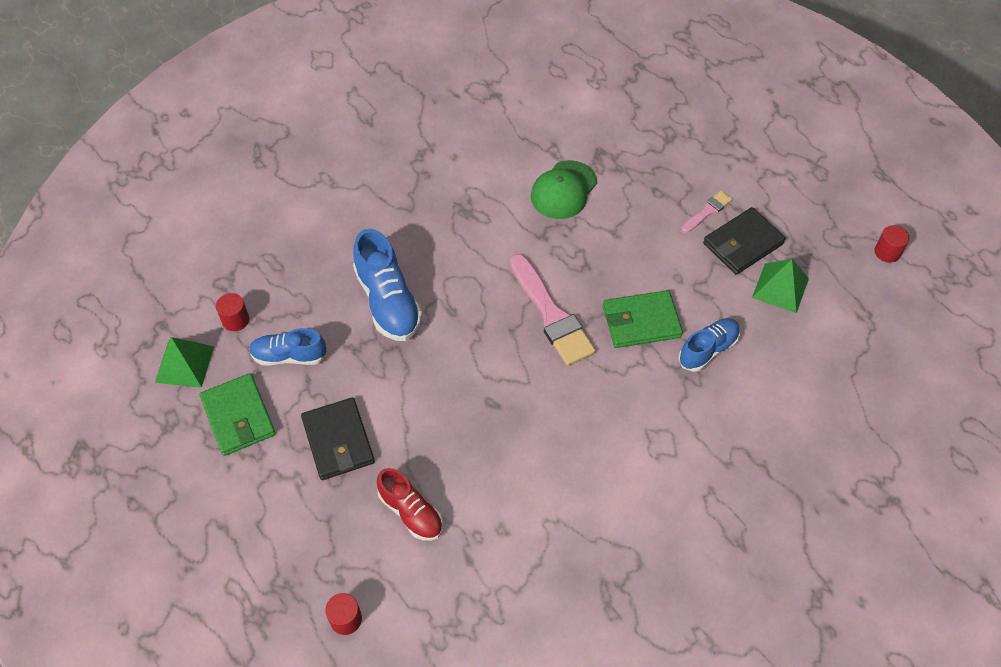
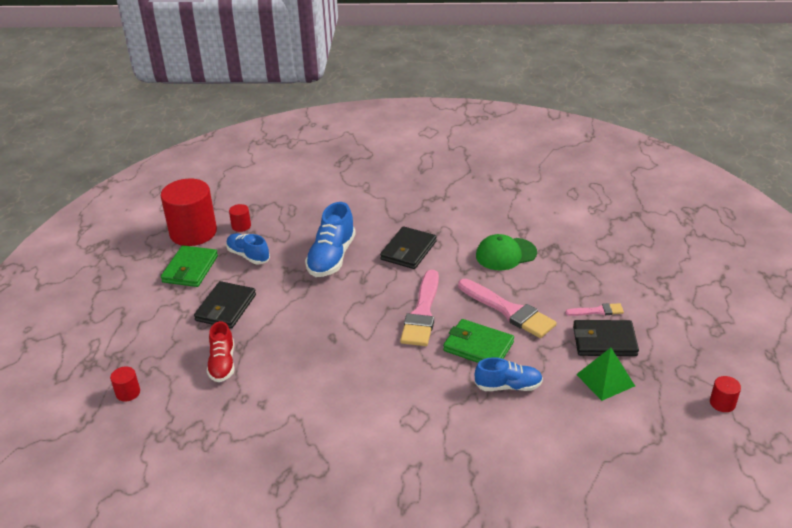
camera: 40 degrees right, 20 degrees down
green pyramid [155,337,214,388] -> red cylinder [161,179,217,246]
none -> black wallet [380,226,437,269]
none -> pink brush [458,279,557,338]

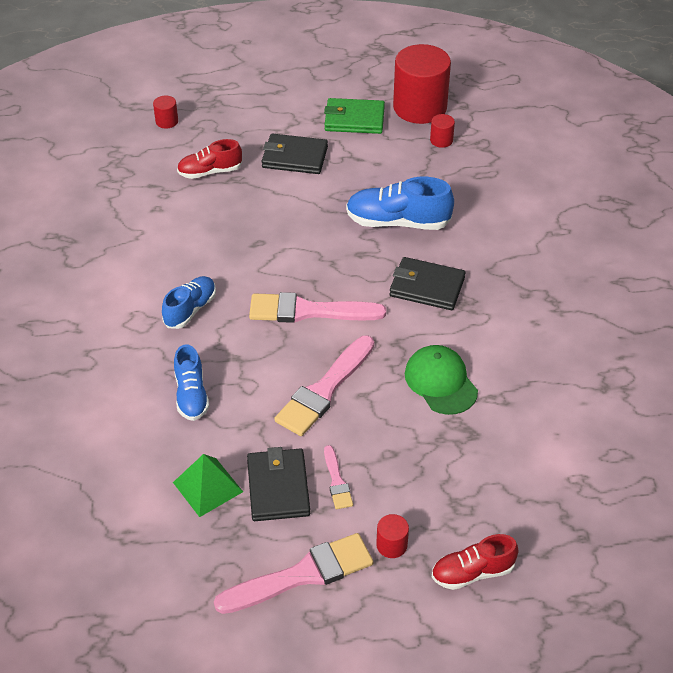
camera: 80 degrees right, 10 degrees up
blue shoe [226,233,270,264] -> blue shoe moved to [162,276,216,329]
green wallet [443,319,514,363] -> none
red cylinder [710,376,741,412] -> red cylinder moved to [376,514,409,558]
none -> pink brush [214,533,373,614]
none -> red shoe [432,534,518,590]

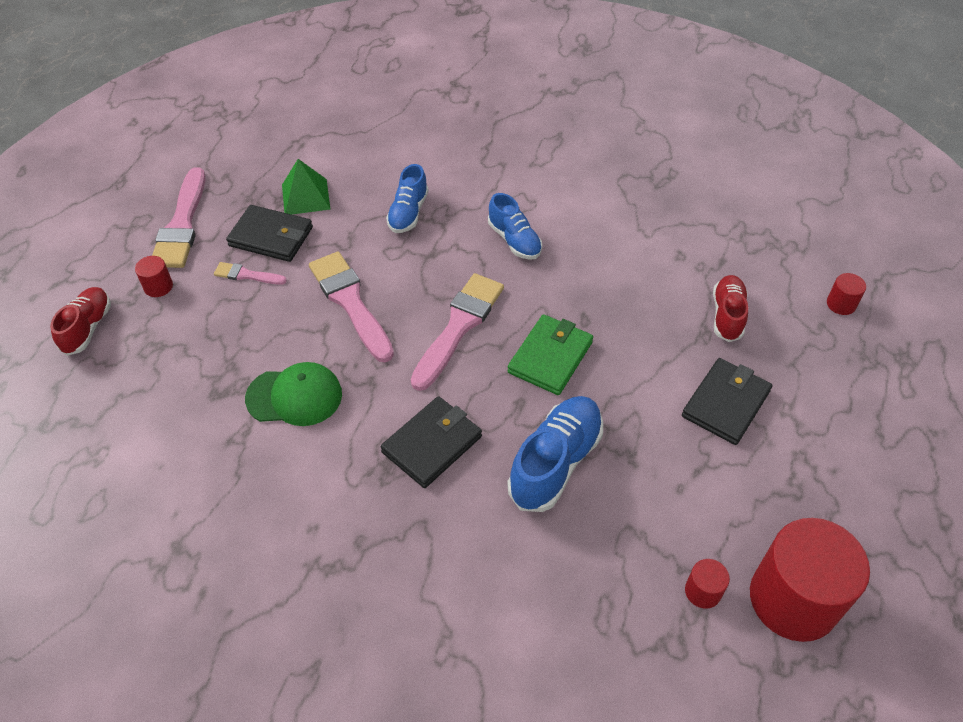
camera: 115 degrees right, 5 degrees up
blue shoe [174,345,209,421] -> blue shoe turned 90 degrees counterclockwise [386,164,428,233]
green wallet [324,98,385,134] -> green wallet moved to [507,314,593,395]

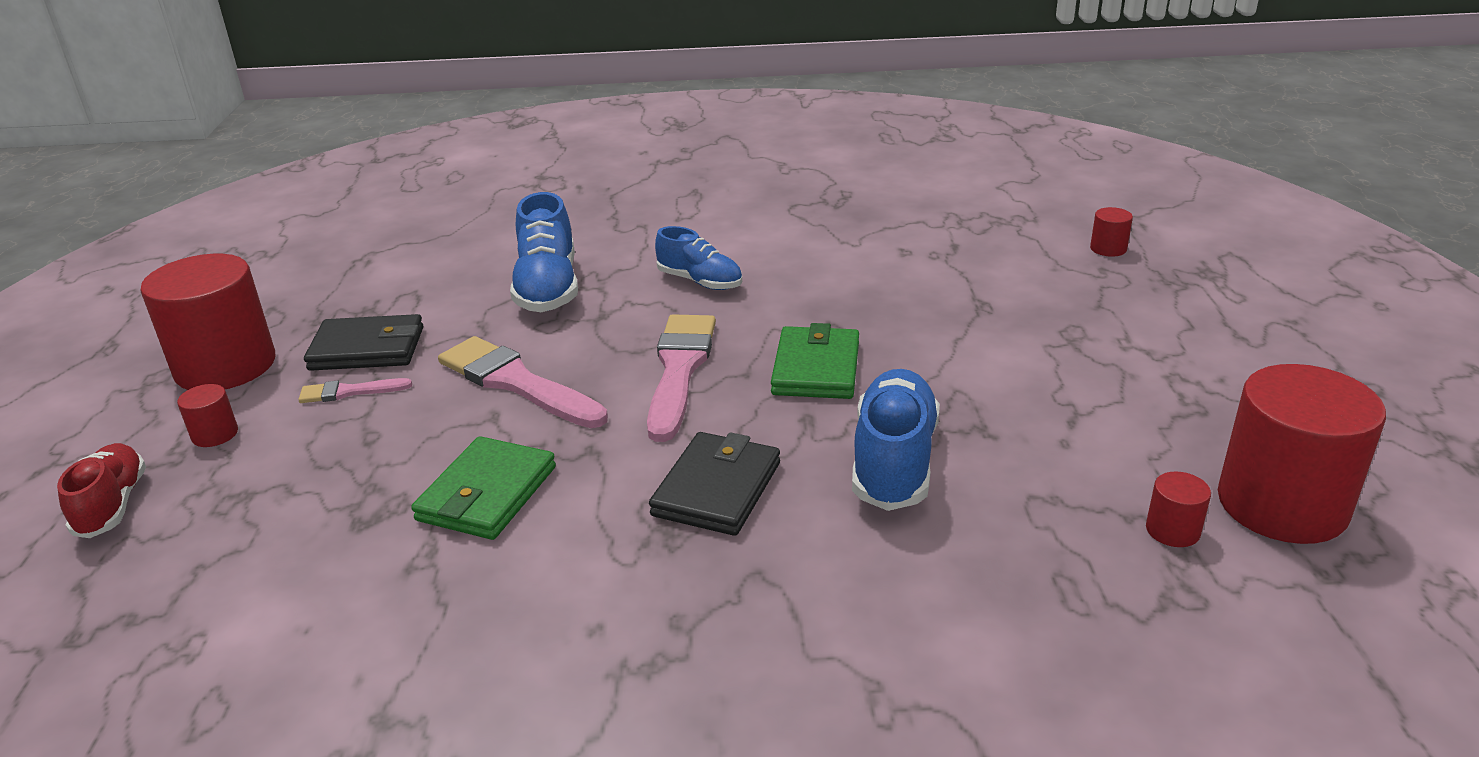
camera: 20 degrees left, 20 degrees down
pink brush [152,167,206,268] -> red cylinder [140,254,275,390]
green cap [245,362,342,426] -> green wallet [411,436,556,540]
green pyramid [282,159,330,215] -> none
blue shoe [386,164,428,233] -> blue shoe [510,192,578,312], size x1.54
black wallet [682,358,772,445] -> none
red shoe [713,275,748,342] -> none

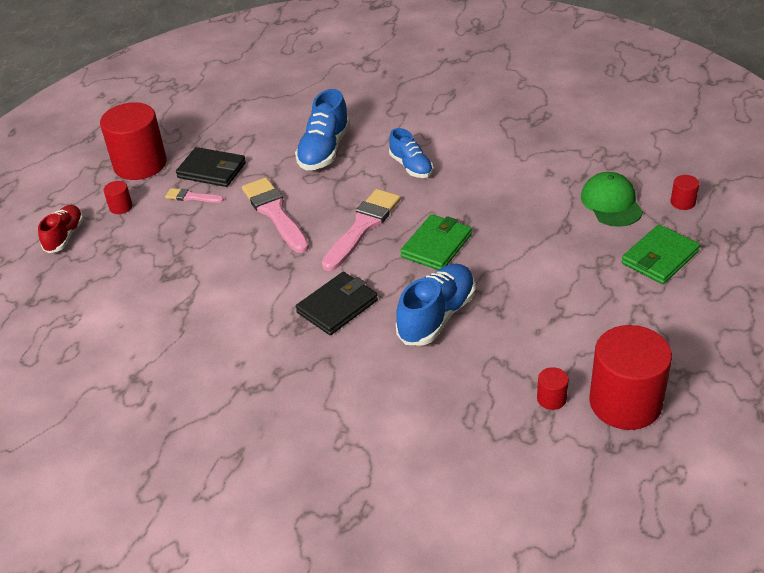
camera: 25 degrees right, 10 degrees up
green wallet [411,436,556,540] -> green wallet moved to [622,224,700,284]
none -> green cap [581,172,643,227]

